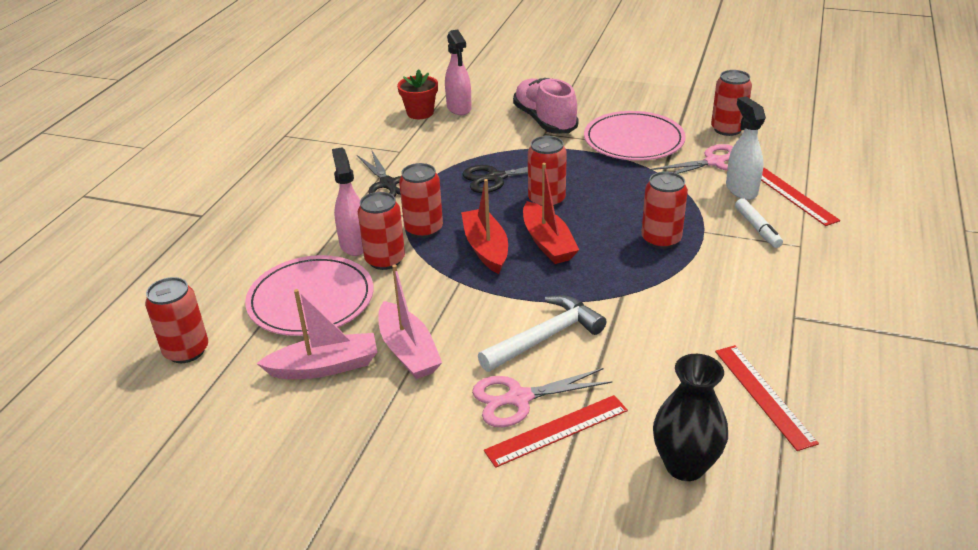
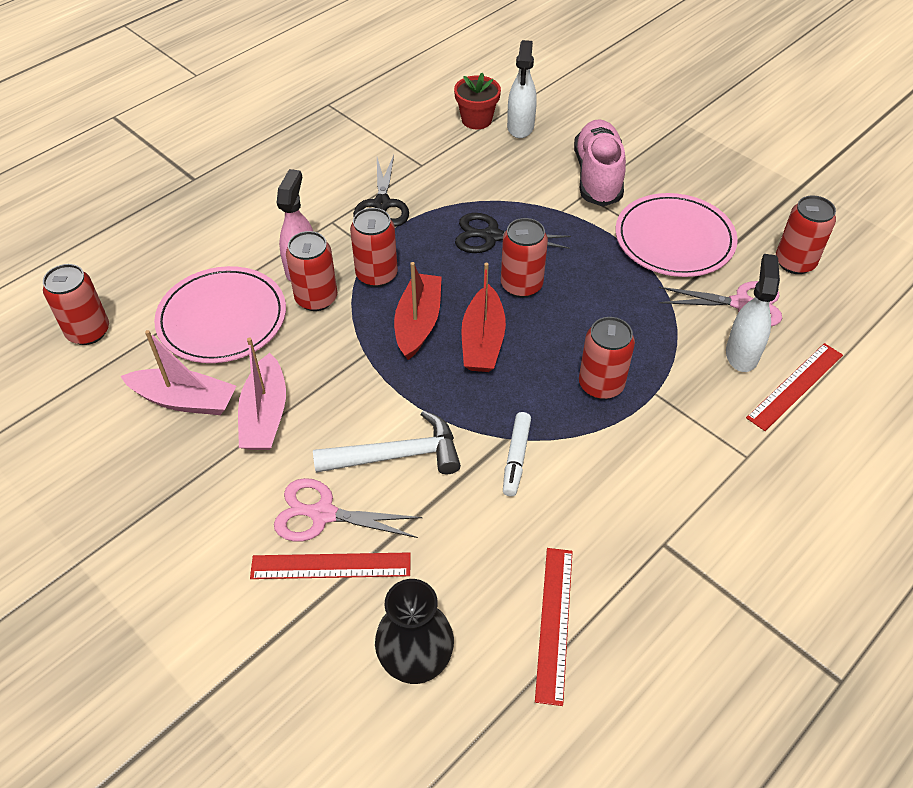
camera: 25 degrees right, 15 degrees up
pink spray bottle [445,29,472,115] -> white spray bottle [507,40,537,138]
white marker [735,198,783,248] -> white marker moved to [503,412,531,497]
red ruler [761,168,840,226] -> red ruler turned 45 degrees clockwise [746,343,843,431]

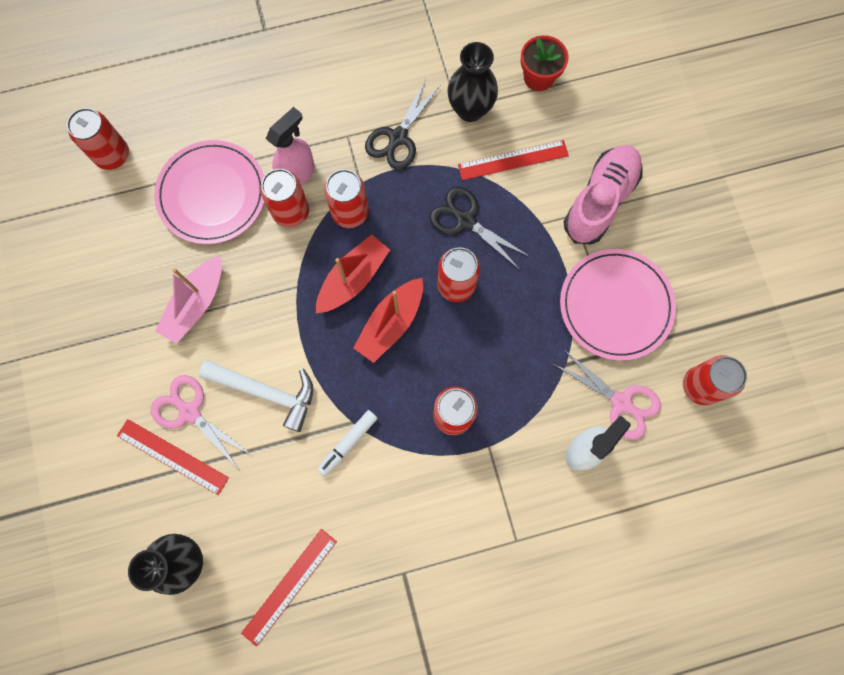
camera: 30 degrees right, 25 degrees up
pink boat [121,330,236,415] -> none
white spray bottle [507,40,537,138] -> none
red ruler [746,343,843,431] -> red ruler moved to [458,140,569,180]
none -> black vase [447,42,498,122]

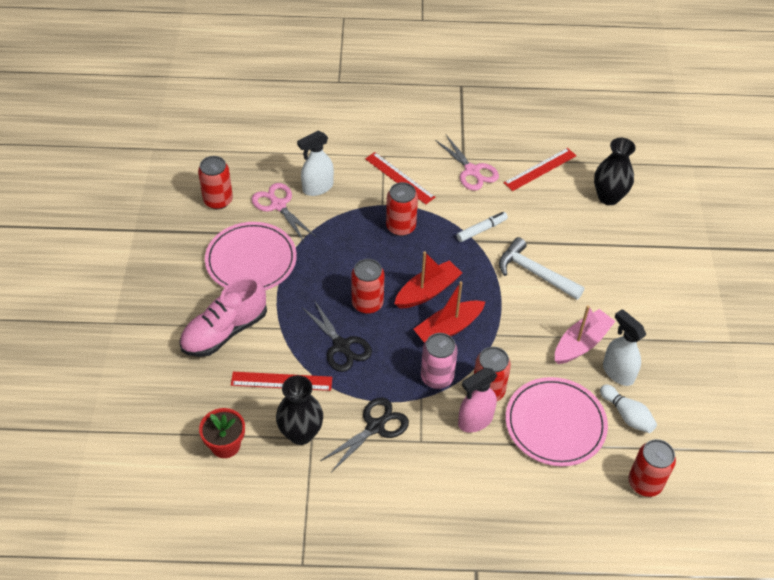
camera: 165 degrees left, 25 degrees down
red ruler [117,419,229,495] -> red ruler moved to [365,152,435,204]
pink scissors [151,375,252,469] -> pink scissors moved to [435,135,499,191]
red can [324,169,369,228] -> pink can [421,333,458,389]
none -> white bowling pin [600,385,657,433]
none -> white spray bottle [603,309,646,386]

